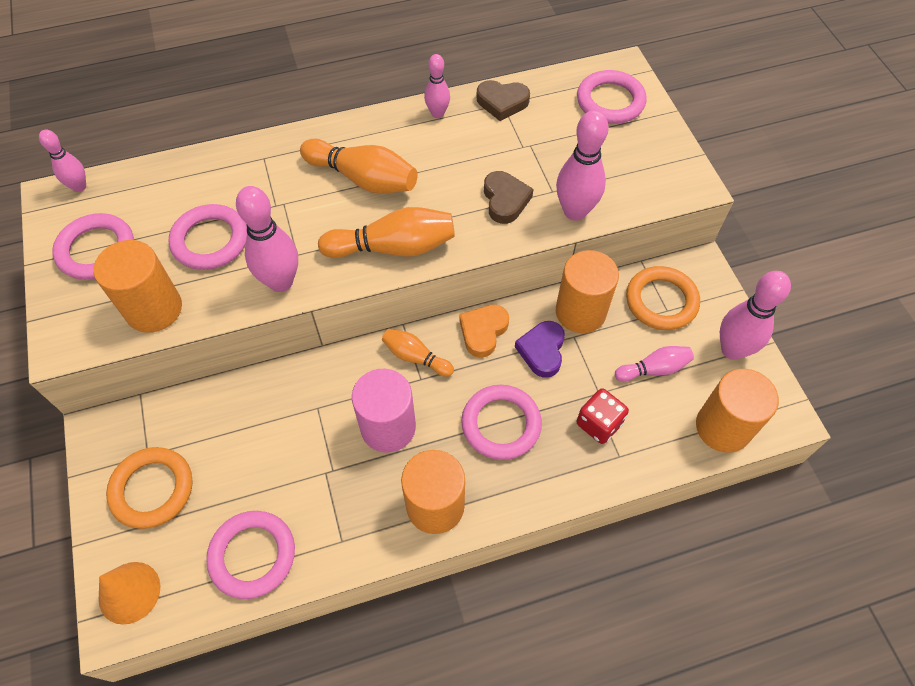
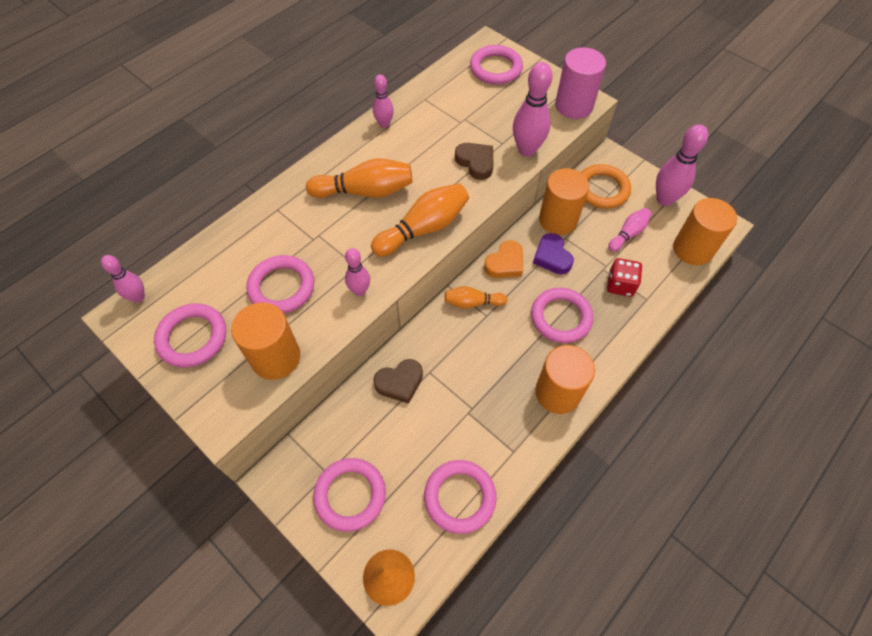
camera: 30 degrees left, 0 degrees up
orange ring [106,447,193,529] -> pink ring [313,458,386,532]
pink bowling pin [236,186,298,292] -> pink bowling pin [345,248,370,296], size x0.59
pink cylinder [352,369,416,453] -> pink cylinder moved to [555,47,606,119]
orange heart [459,305,509,358] -> orange heart turned 135 degrees counterclockwise [484,240,523,278]
brown heart [476,80,530,121] -> brown heart moved to [373,359,423,404]

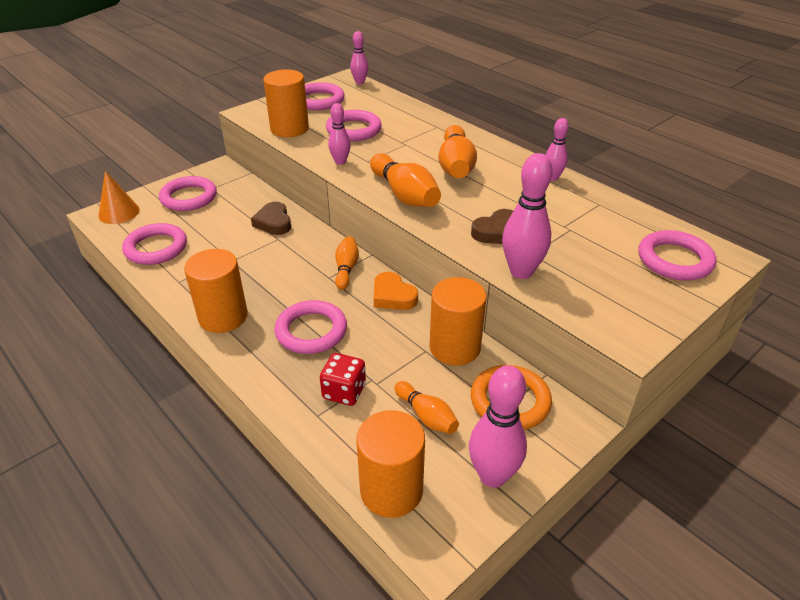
camera: 95 degrees right, 20 degrees down
purple heart [533,233,574,274] -> none
pink cylinder [555,47,606,119] -> none
pink bowling pin [608,208,652,252] -> orange bowling pin [395,381,459,434]

